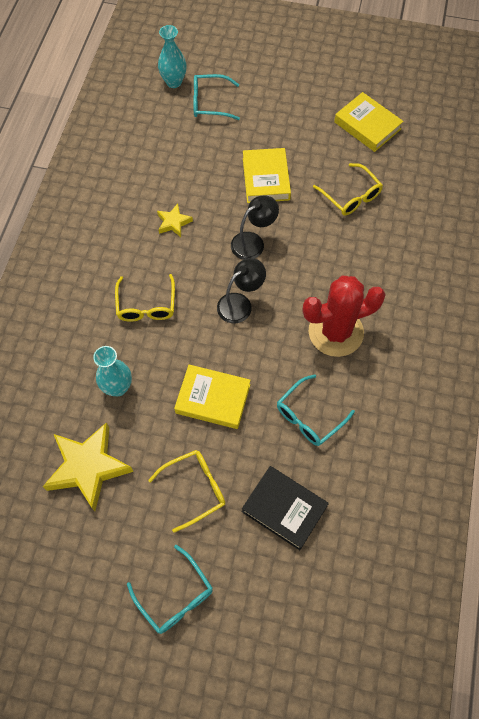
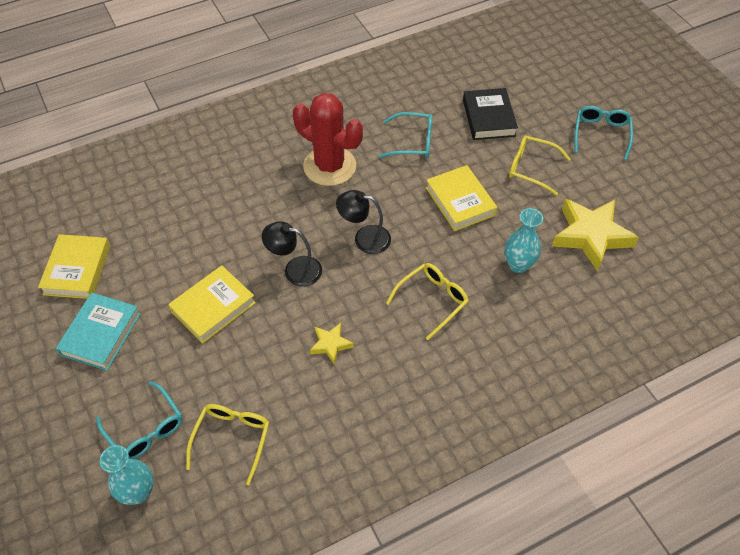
camera: 130 degrees left, 10 degrees down
yellow glasses [313,163,383,215] -> yellow glasses moved to [186,404,270,485]
none -> turquoise book [56,293,141,371]

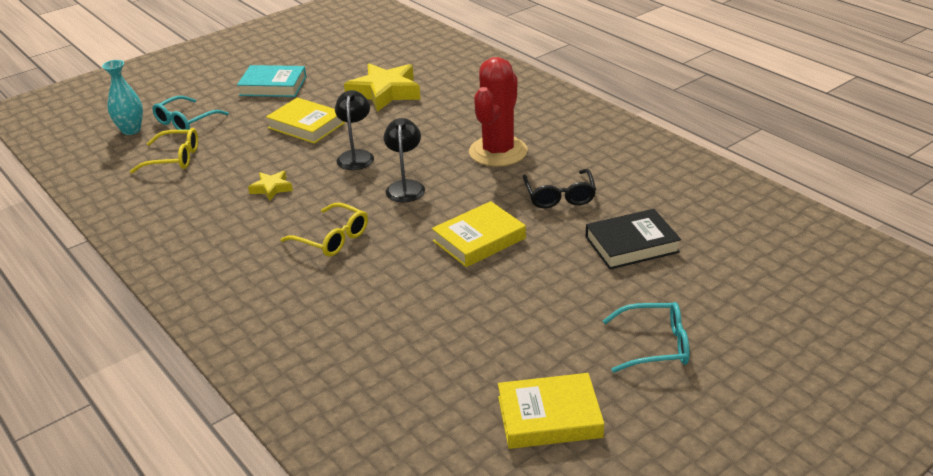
camera: 80 degrees right, 20 degrees down
yellow book [38,234,110,299] -> yellow book moved to [498,373,604,449]
turquoise glasses [379,112,432,158] -> black glasses [522,169,596,208]
turquoise vase [505,208,543,273] -> none
yellow glasses [509,135,571,196] -> none
yellow star [552,199,639,271] -> yellow star moved to [344,63,421,112]

